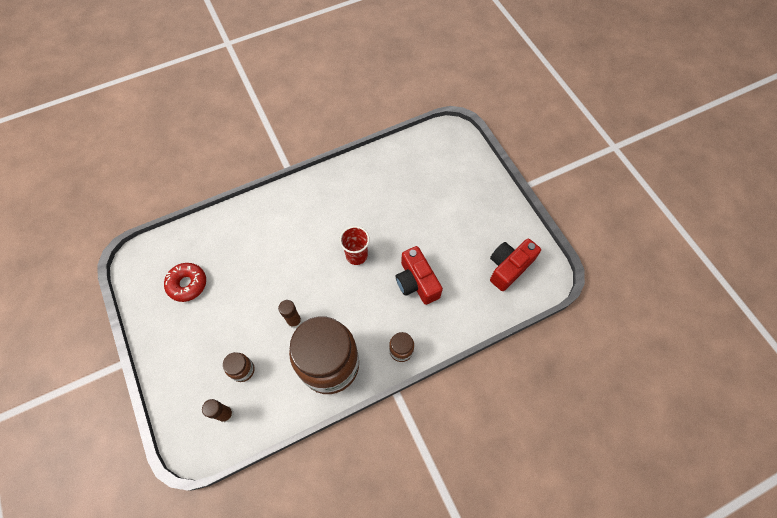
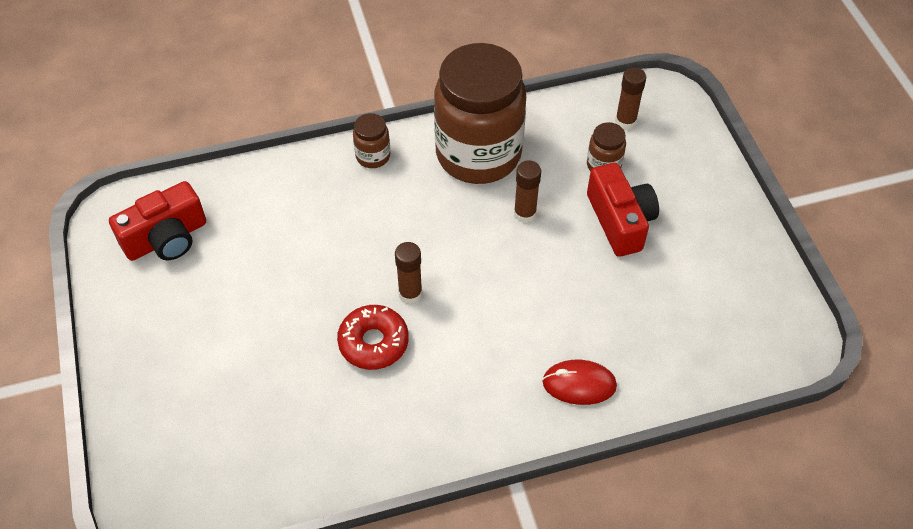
camera: 170 degrees left, 10 degrees down
red donut [164,263,206,302] -> red donut moved to [337,305,409,370]
red cup [339,226,370,265] -> brown glue stick [395,242,422,304]
red camera [396,246,443,305] -> red camera moved to [587,163,659,257]
none -> red mouse [542,360,617,405]

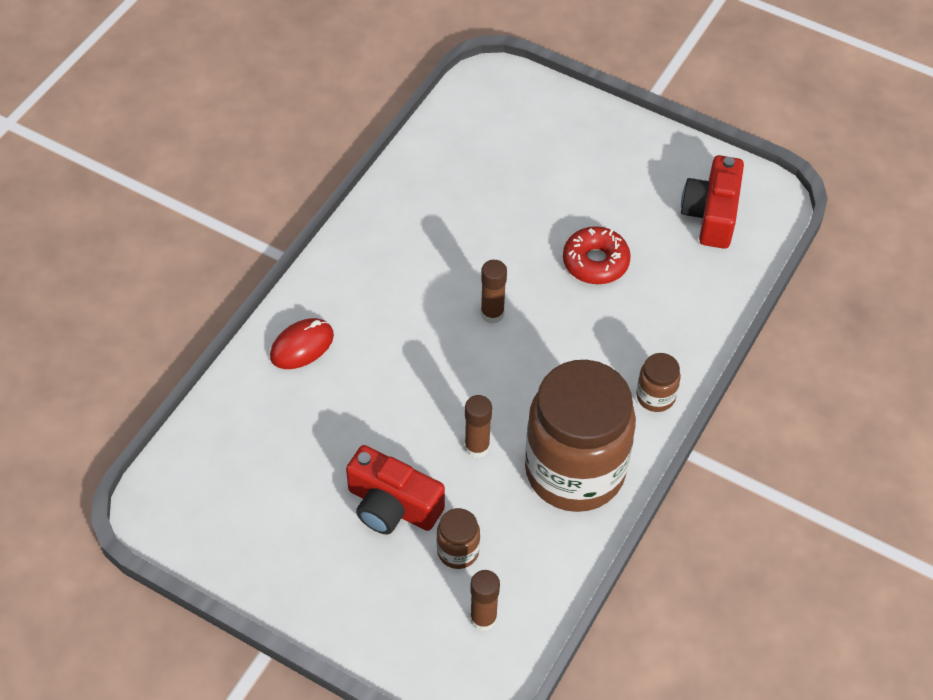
camera: 135 degrees right, 0 degrees up
red donut [337,305,409,370] -> red donut moved to [563,226,631,284]

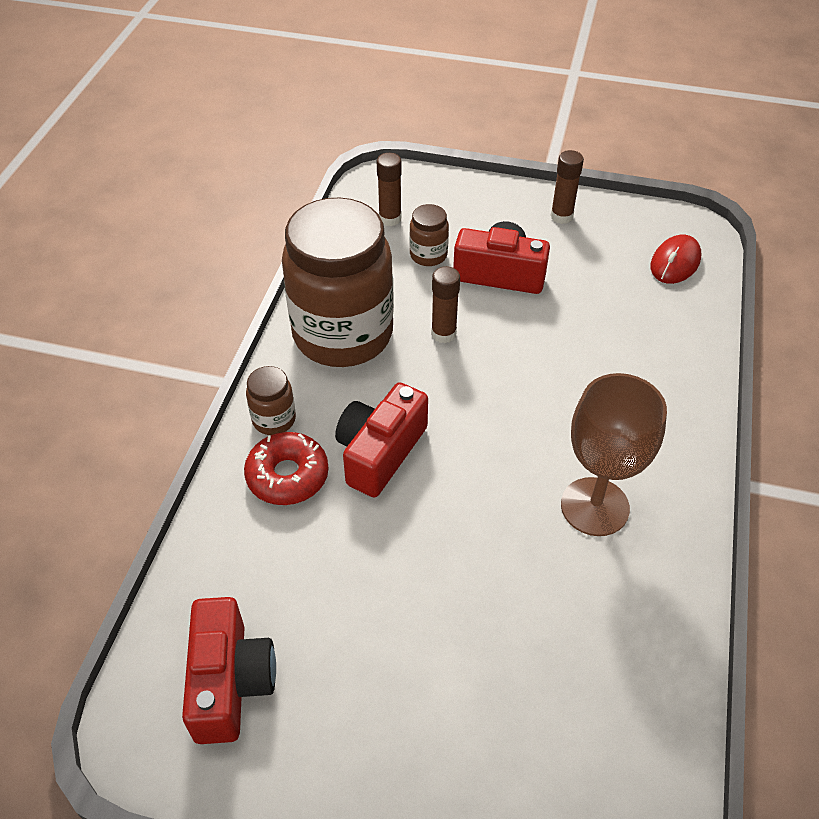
camera: 165 degrees right, 5 degrees down
red mouse [270,318,334,369] -> red mouse moved to [650,235,702,284]
brown glue stick [481,260,507,324] -> brown glue stick moved to [550,150,584,224]
red donut [563,226,631,284] -> red donut moved to [244,432,329,505]
none -> red camera [335,382,428,497]
none -> brown goblet [561,373,667,536]

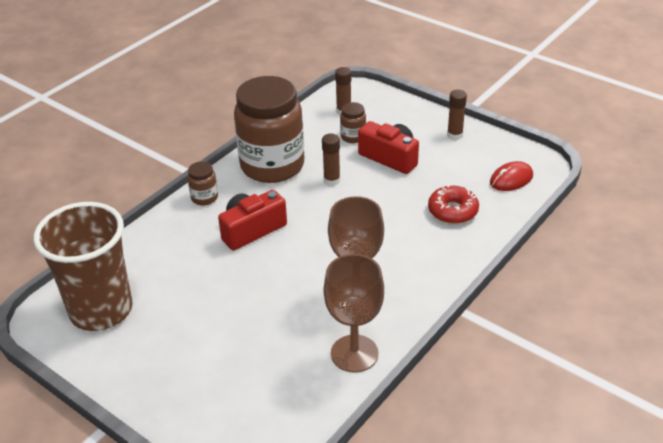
camera: 25 degrees right, 10 degrees down
red camera [182,597,276,744] -> brown cup [34,202,133,331]
red donut [244,432,329,505] -> red donut moved to [428,185,479,224]
none -> brown goblet [324,254,384,373]

